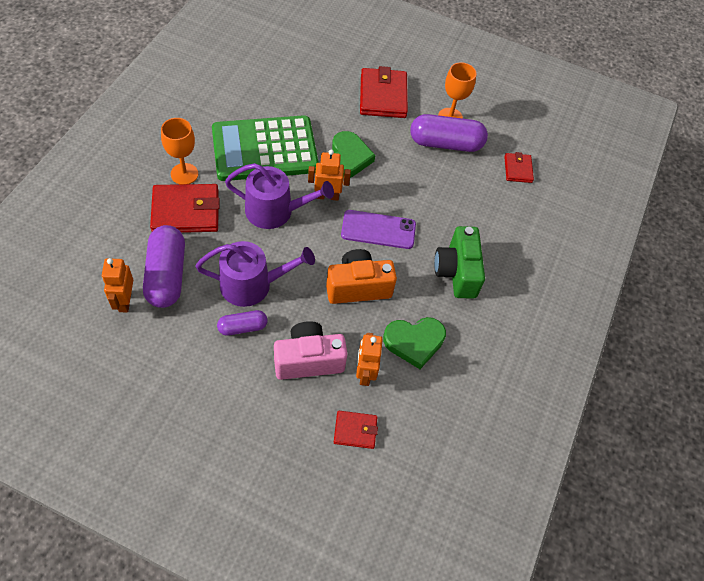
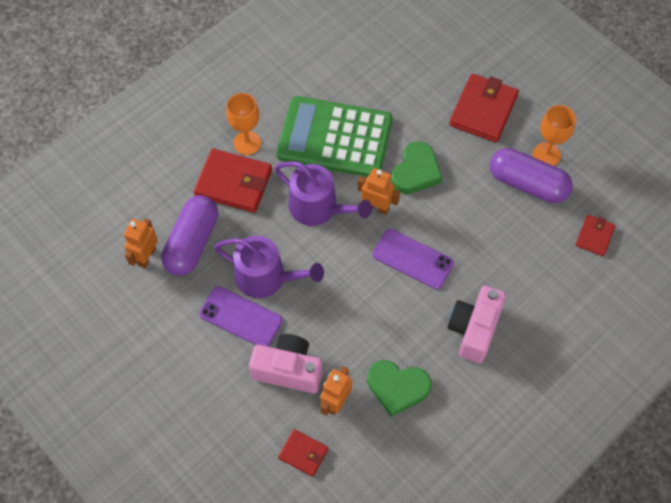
camera: 30 degrees right, 5 degrees up
purple capsule [217,310,268,336] -> purple phone [199,286,283,347]
orange camera [326,249,397,304] -> none
green camera [434,226,485,299] -> pink camera [447,286,506,363]

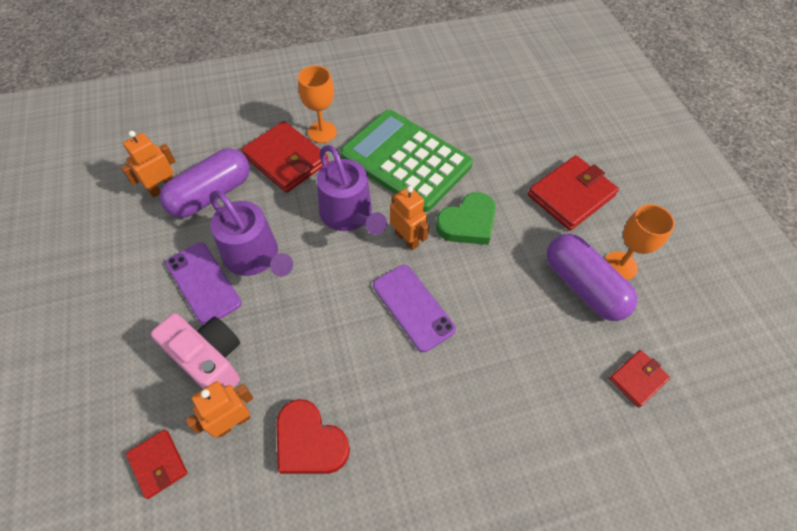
camera: 25 degrees right, 5 degrees down
green heart [367,360,431,417] -> red heart [276,399,350,474]
pink camera [447,286,506,363] -> none

